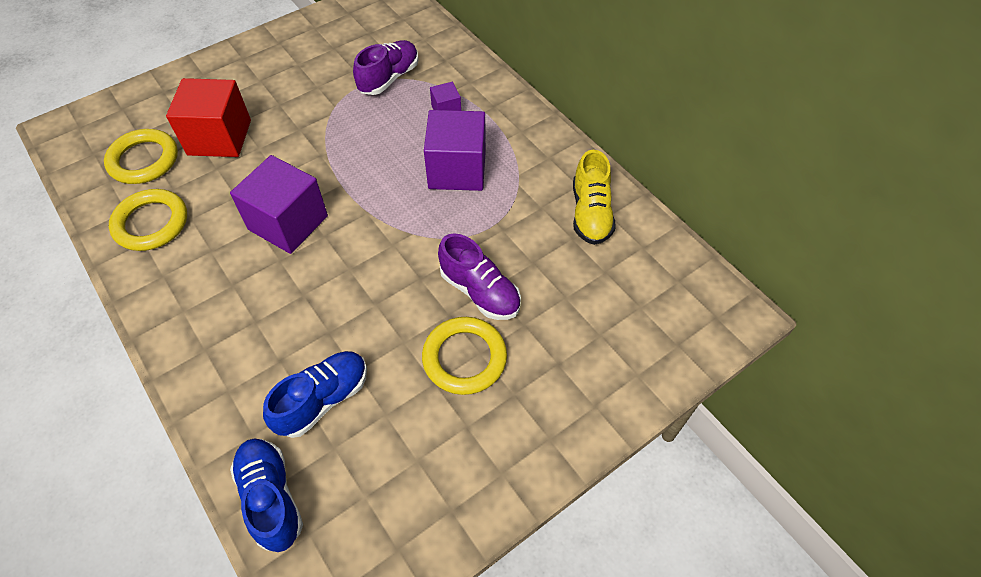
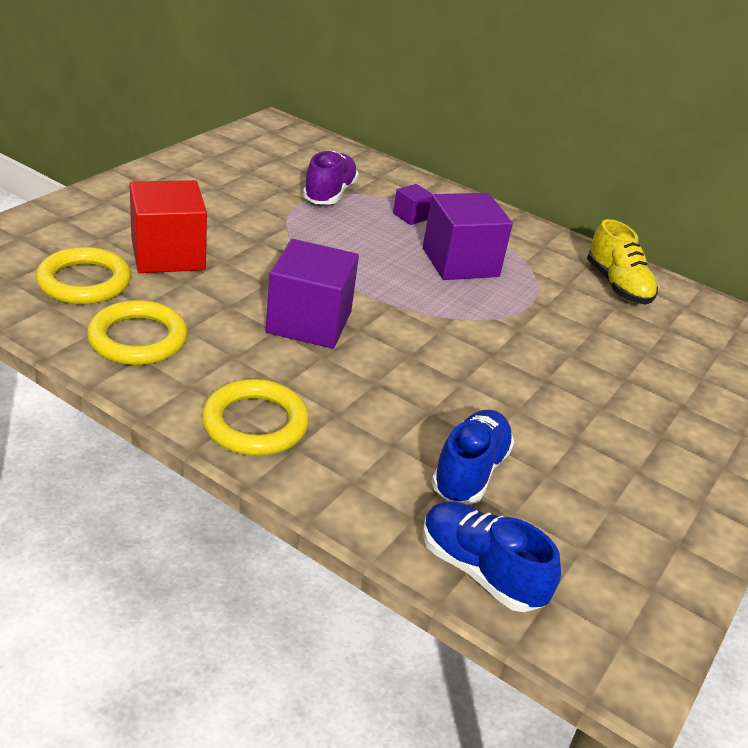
camera: 25 degrees left, 20 degrees down
yellow ring [422,317,507,395] -> yellow ring moved to [202,379,309,456]
purple shoe [438,233,521,320] -> none

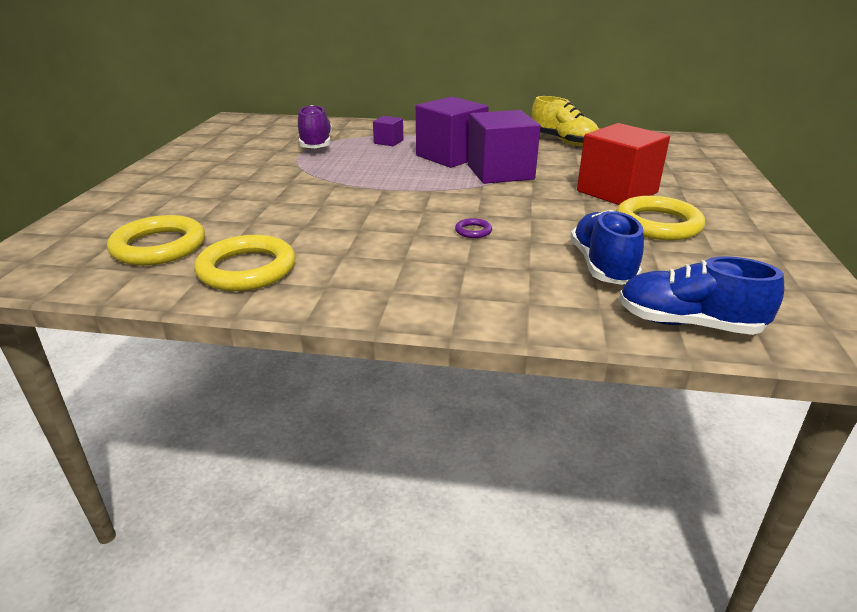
camera: 20 degrees left, 5 degrees down
red cube [129,180,207,273] -> red cube moved to [577,123,670,205]
yellow ring [202,379,309,456] -> yellow ring moved to [616,196,705,241]
purple cube [266,239,359,349] -> purple cube moved to [468,110,540,184]
none -> purple ring [455,218,492,238]

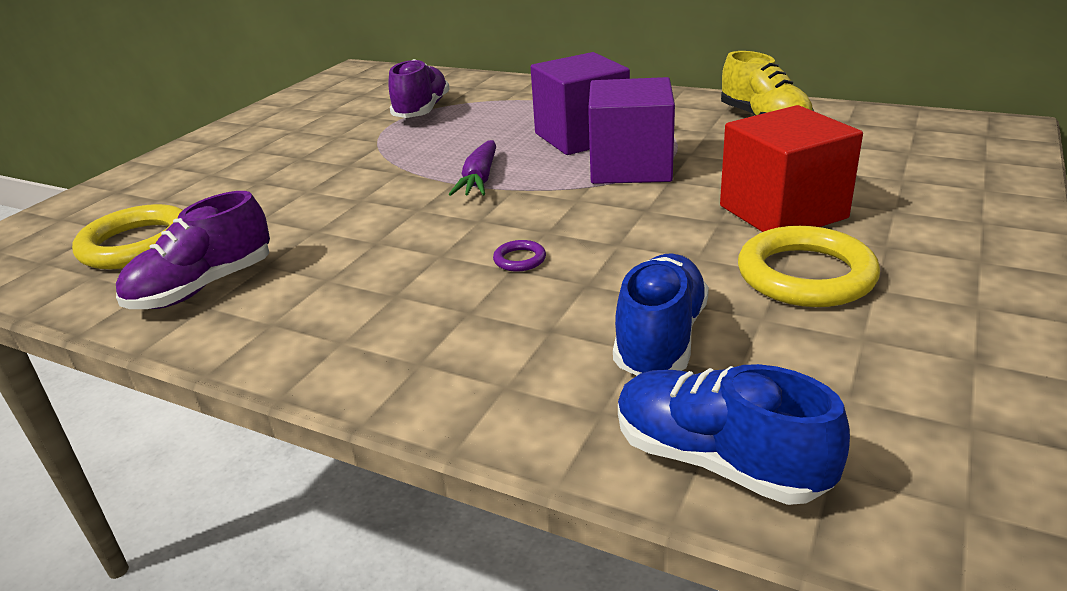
camera: 20 degrees right, 0 degrees up
yellow ring [194,235,296,291] -> purple shoe [116,191,270,309]
purple cube [373,116,403,146] -> none
none -> purple carrot [449,140,496,196]

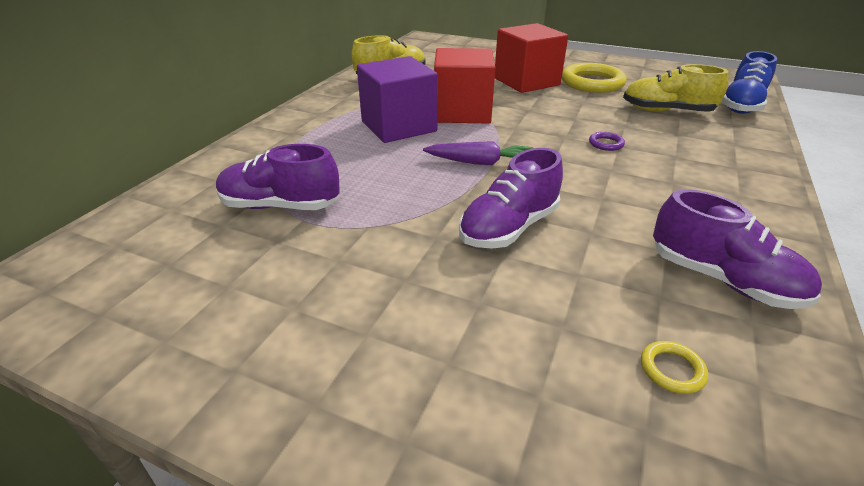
camera: 95 degrees left, 5 degrees up
yellow ring [72,204,183,269] -> yellow ring [641,341,708,394], size x0.43
purple cube [588,77,675,184] -> red cube [434,48,495,123]
blue shoe [613,254,709,376] -> yellow shoe [623,64,729,112]
none -> purple shoe [459,148,563,248]

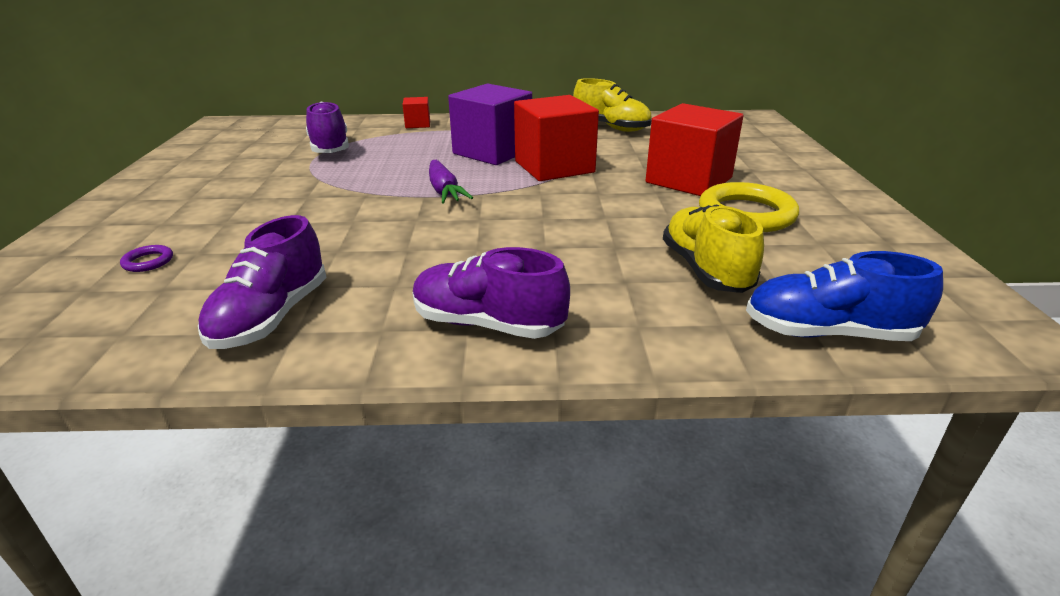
camera: 65 degrees right, 5 degrees down
purple shoe [459,148,563,248] -> purple shoe moved to [413,247,570,339]
purple ring [589,132,625,151] -> purple ring moved to [120,245,173,272]
yellow ring [641,341,708,394] -> none
none -> red cube [403,97,430,128]

